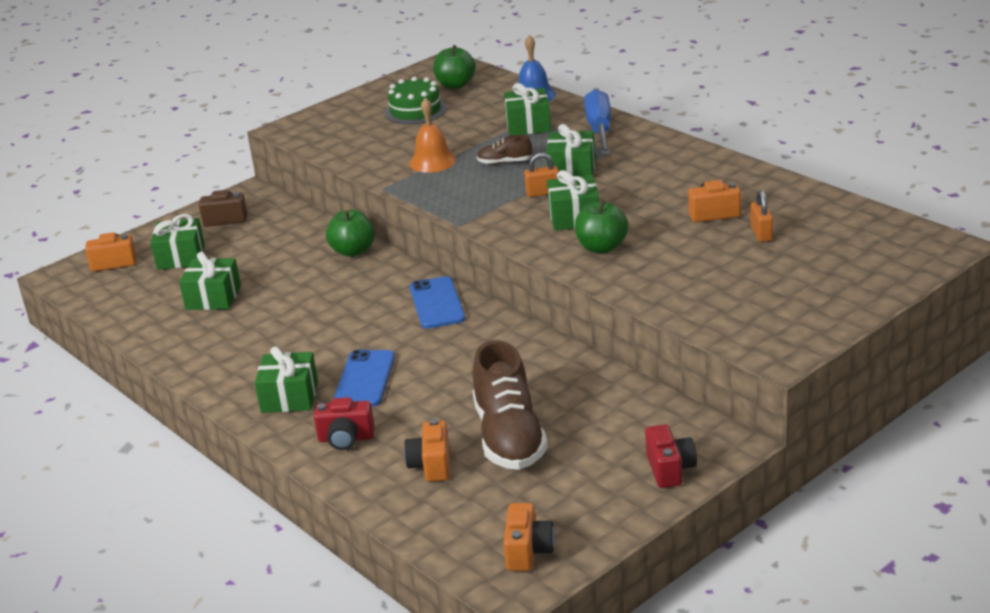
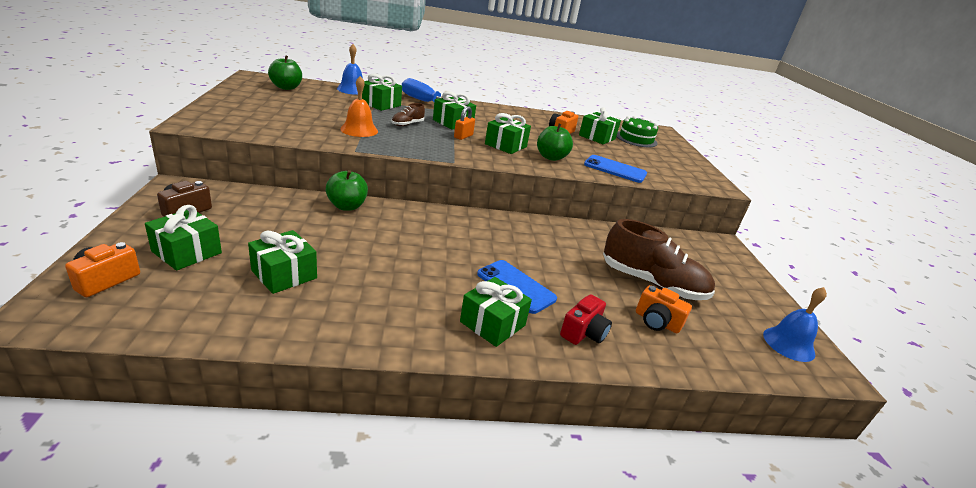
camera: 60 degrees left, 0 degrees up
green cake [385,76,446,124] -> green cake moved to [616,116,658,147]
blue phone [410,276,466,329] -> blue phone moved to [584,155,647,183]
orange camera [503,503,555,571] -> blue bell [763,287,827,362]
red camera [645,424,697,488] -> none
orange padlock [751,190,773,242] -> green gift [579,107,621,144]

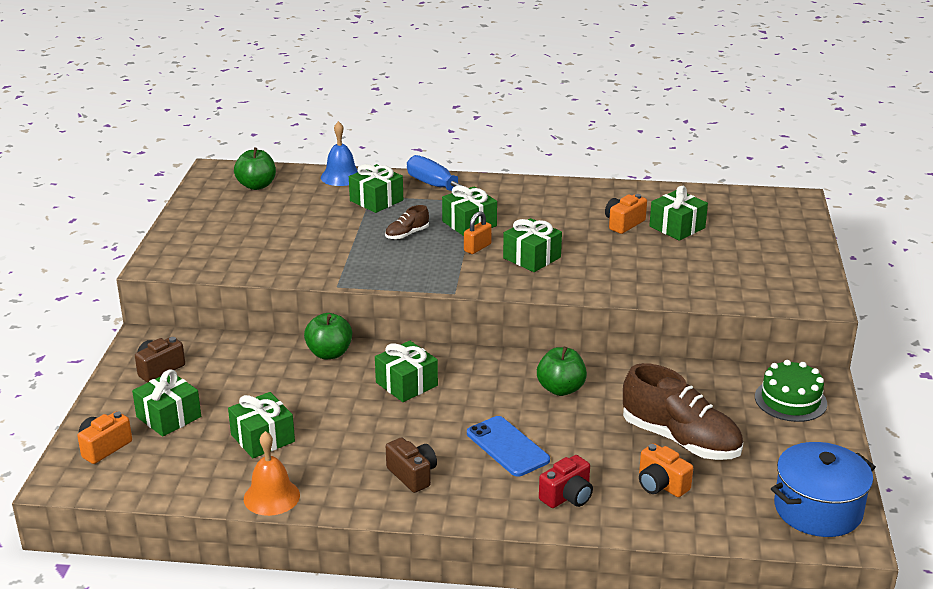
camera: 15 degrees right, 0 degrees up
orange bell [340,76,378,137] -> orange bell moved to [244,431,300,516]
green gift [460,277,532,347] -> green gift moved to [375,341,438,402]
green apple [537,124,573,161] -> green apple moved to [537,347,587,396]
blue phone [584,155,647,183] -> none
green cake [616,116,658,147] -> green cake moved to [755,360,827,422]
blue bell [763,287,827,362] -> blue pot [771,442,876,537]
none -> brown camera [386,438,437,493]

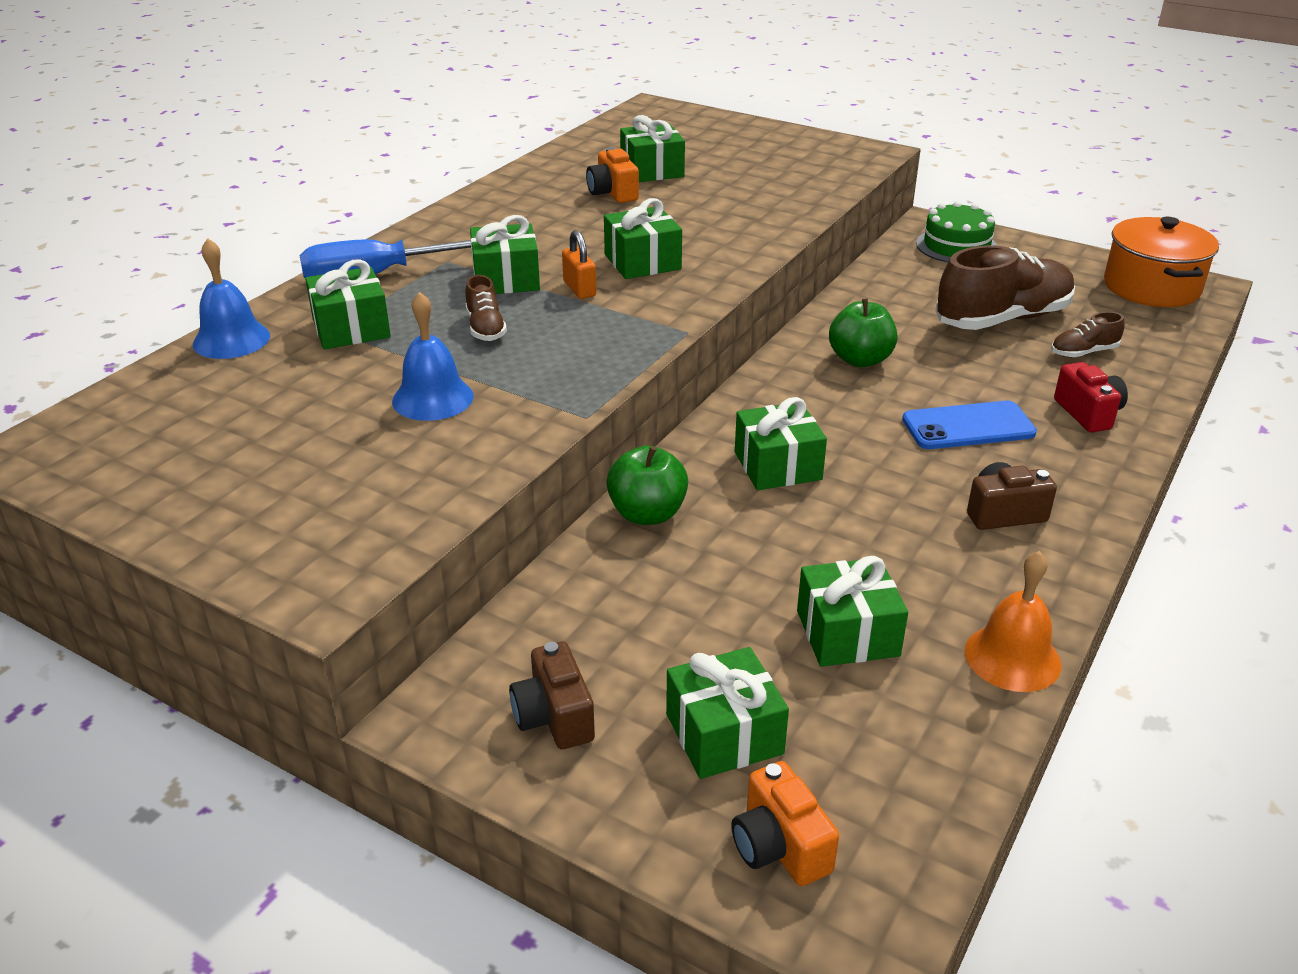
camera: 65 degrees left, 5 degrees up
green apple [234,147,276,190] -> none
orange camera [639,443,693,497] -> brown shoe [1051,312,1124,358]
blue pot [771,442,876,537] -> orange pot [1104,217,1219,307]
none -> blue bell [392,292,474,421]

